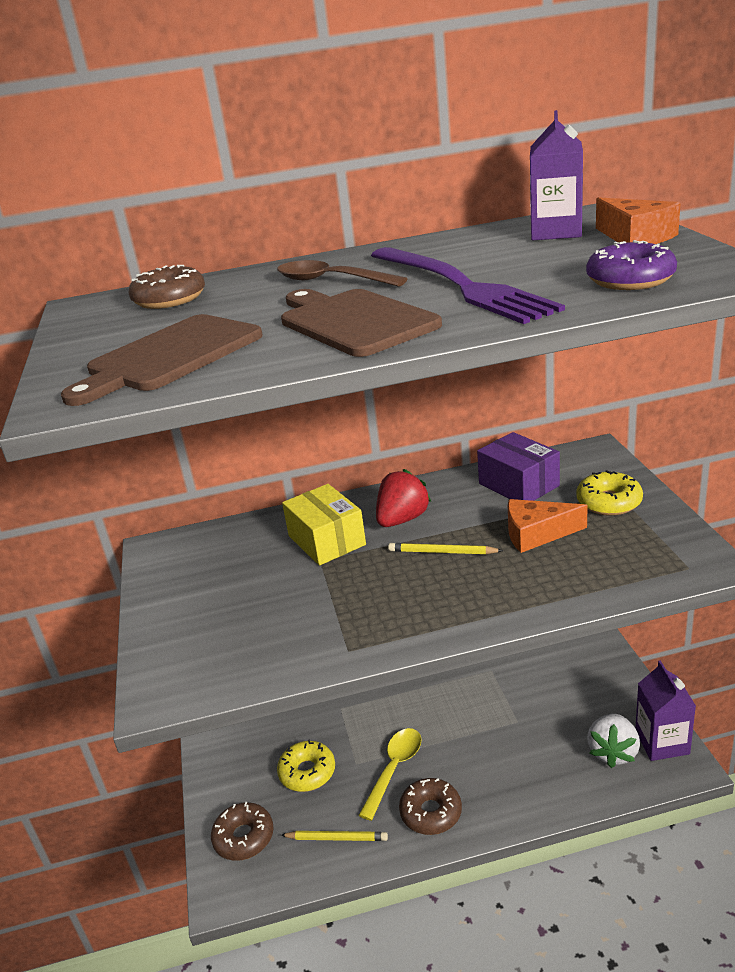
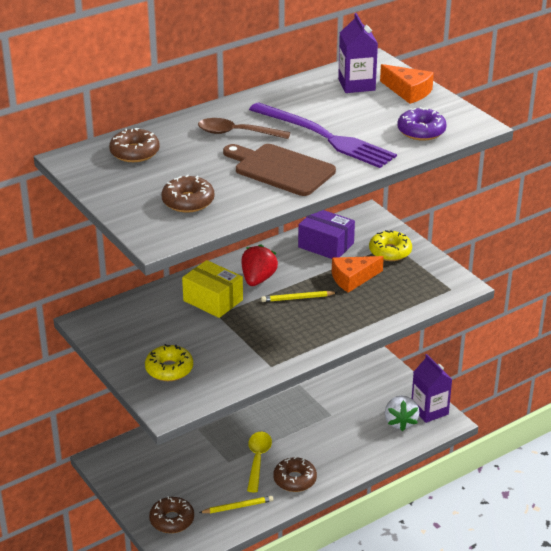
camera: 25 degrees left, 5 degrees up
brown cutting board [61,314,263,406] -> brown donut [161,175,215,213]
yellow donut [277,739,335,792] -> yellow donut moved to [145,344,193,381]

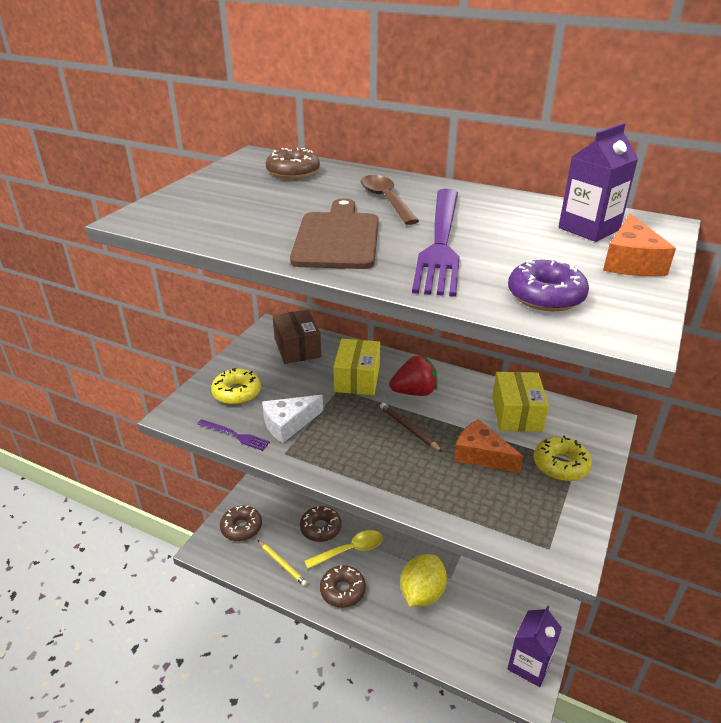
camera: 60 degrees right, 0 degrees up
brown donut [161,175,215,213] -> brown donut moved to [300,506,342,542]
yellow pencil [261,291,338,302] -> brown pencil [380,403,443,452]
purple box [298,210,355,259] -> yellow box [492,372,549,432]
white strawberry [385,395,420,431] -> none
none -> purple fork [197,419,270,451]
none -> white cheese [262,395,323,443]
none -> brown box [273,309,321,364]
none -> yellow lemon [401,554,447,607]

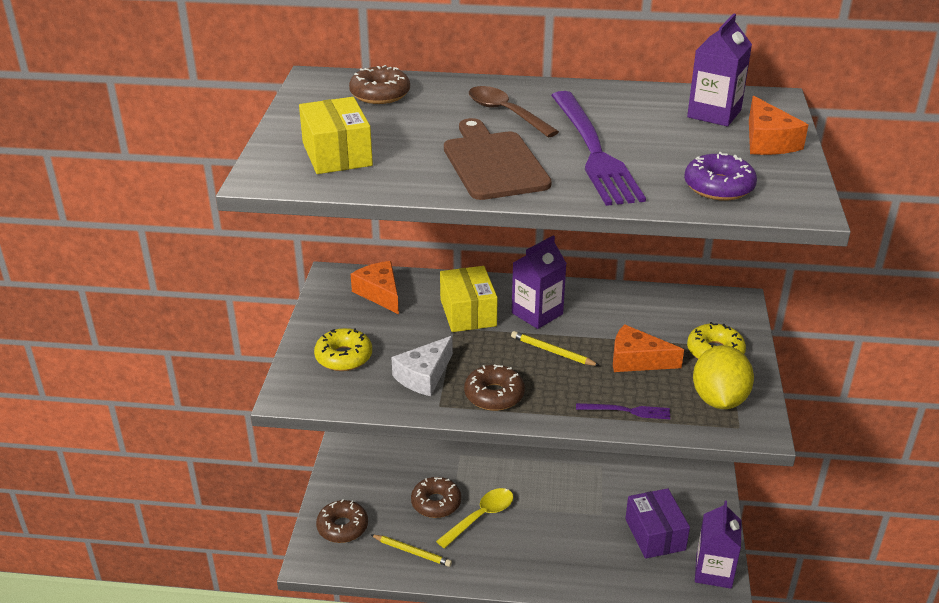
camera: 20 degrees left, 0 degrees up
purple fork [197,419,270,451] -> purple fork moved to [576,403,670,419]
brown box [273,309,321,364] -> orange cheese [351,261,399,314]
brown donut [320,565,366,608] -> brown donut moved to [464,365,525,411]
brown pencil [380,403,443,452] -> yellow pencil [511,331,600,366]
red strawberry [389,356,437,396] -> purple carton [512,236,567,329]
yellow lemon [401,554,447,607] -> yellow lemon moved to [693,345,754,409]
yellow box [492,372,549,432] -> yellow box moved to [299,97,373,174]
none -> purple box [625,488,690,559]

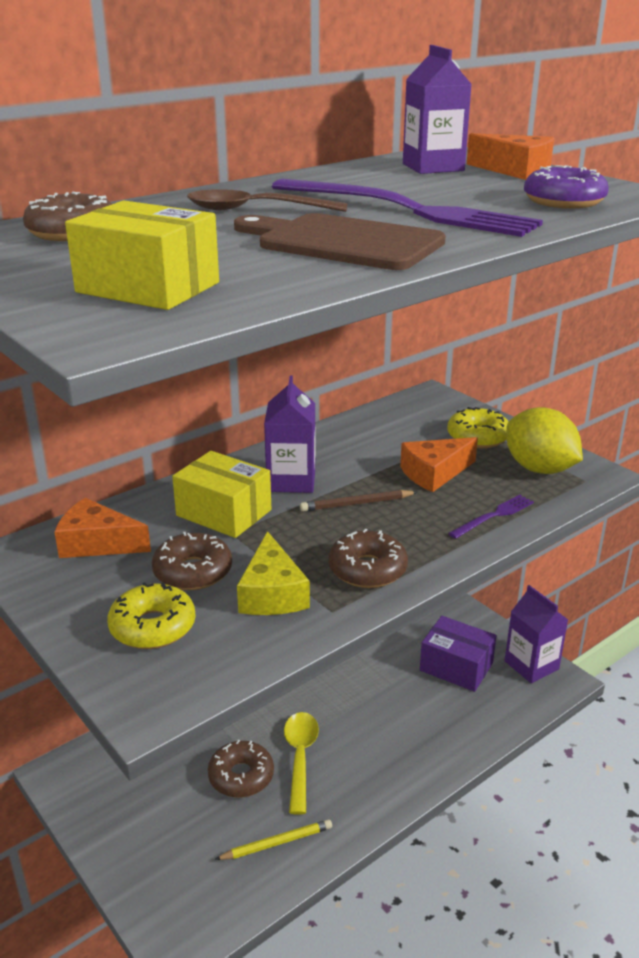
camera: 45 degrees left, 5 degrees down
brown donut [316,499,368,543] -> brown donut moved to [152,532,232,590]
white cheese [391,336,453,396] -> yellow cheese [237,531,310,615]
yellow pencil [511,331,600,366] -> brown pencil [300,490,417,512]

